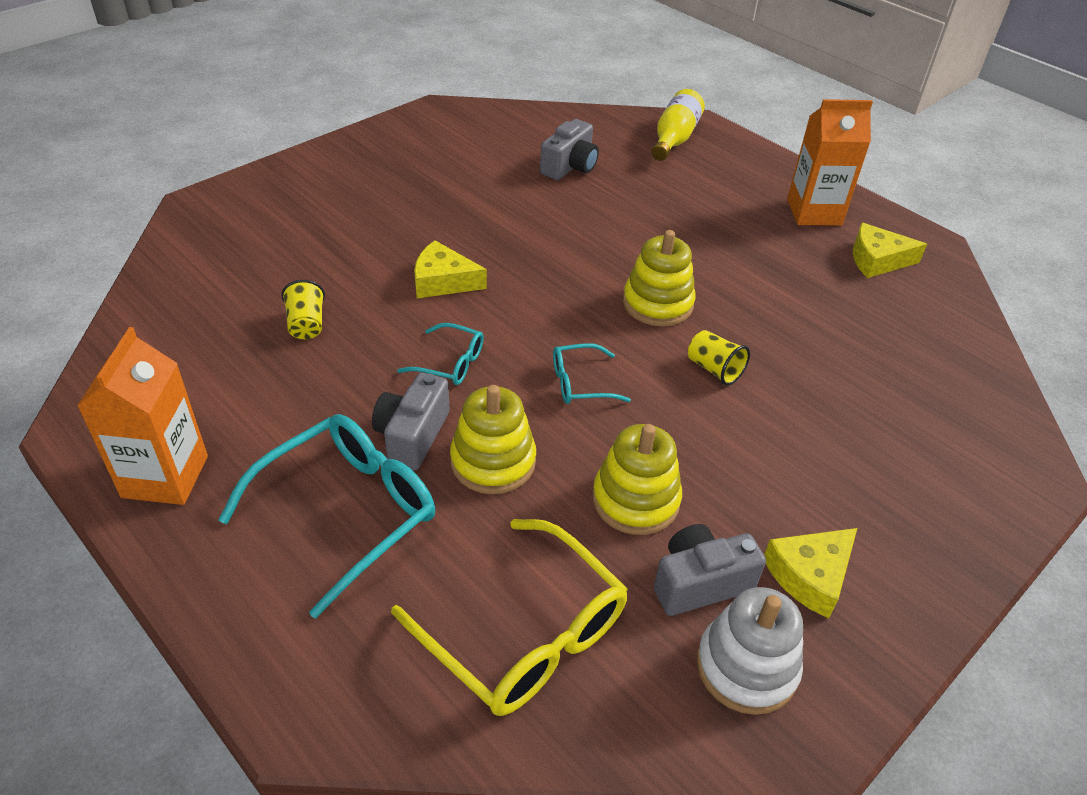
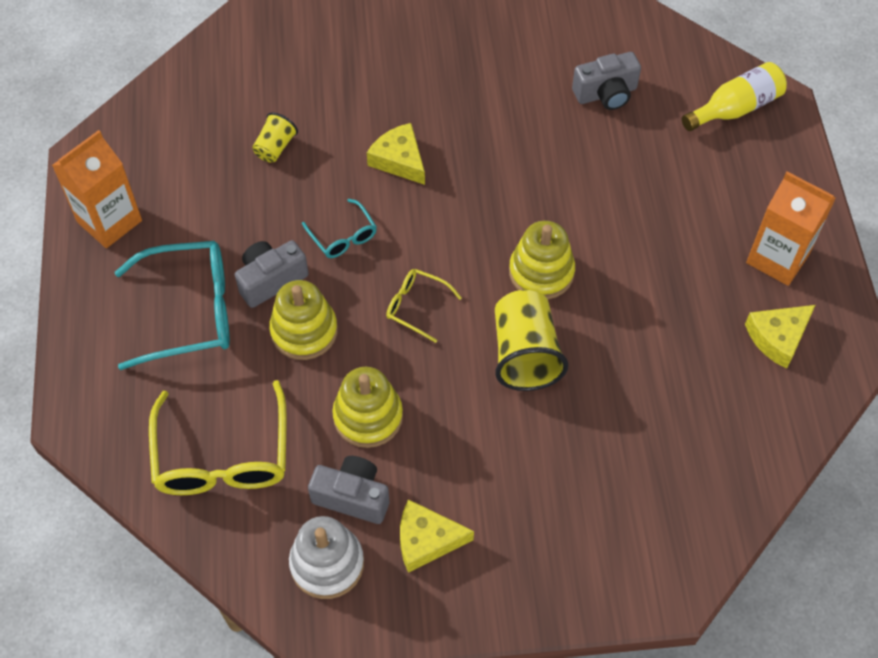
camera: 40 degrees right, 15 degrees up
turquoise glasses [553,343,631,404] -> yellow glasses [386,269,462,343]
yellow cup [688,330,750,385] -> yellow cup [495,290,568,391], size x1.85
yellow cheese [853,223,927,278] -> yellow cheese turned 75 degrees counterclockwise [745,305,815,369]

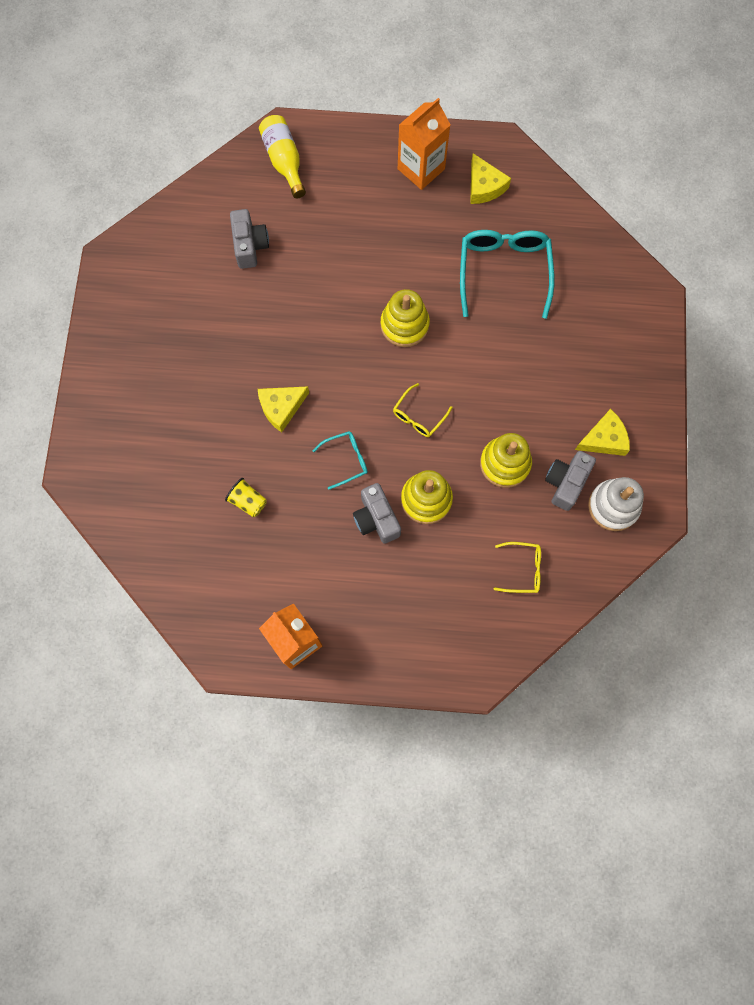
camera: 80 degrees left, 15 degrees up
turquoise glasses [115,241,230,370] -> turquoise glasses moved to [460,230,554,319]
yellow glasses [149,380,287,495] -> yellow glasses [494,542,541,593], size x0.51
yellow cheese [400,499,474,573] -> yellow cheese turned 120 degrees counterclockwise [575,409,630,456]
yellow cup [495,290,568,391] -> none

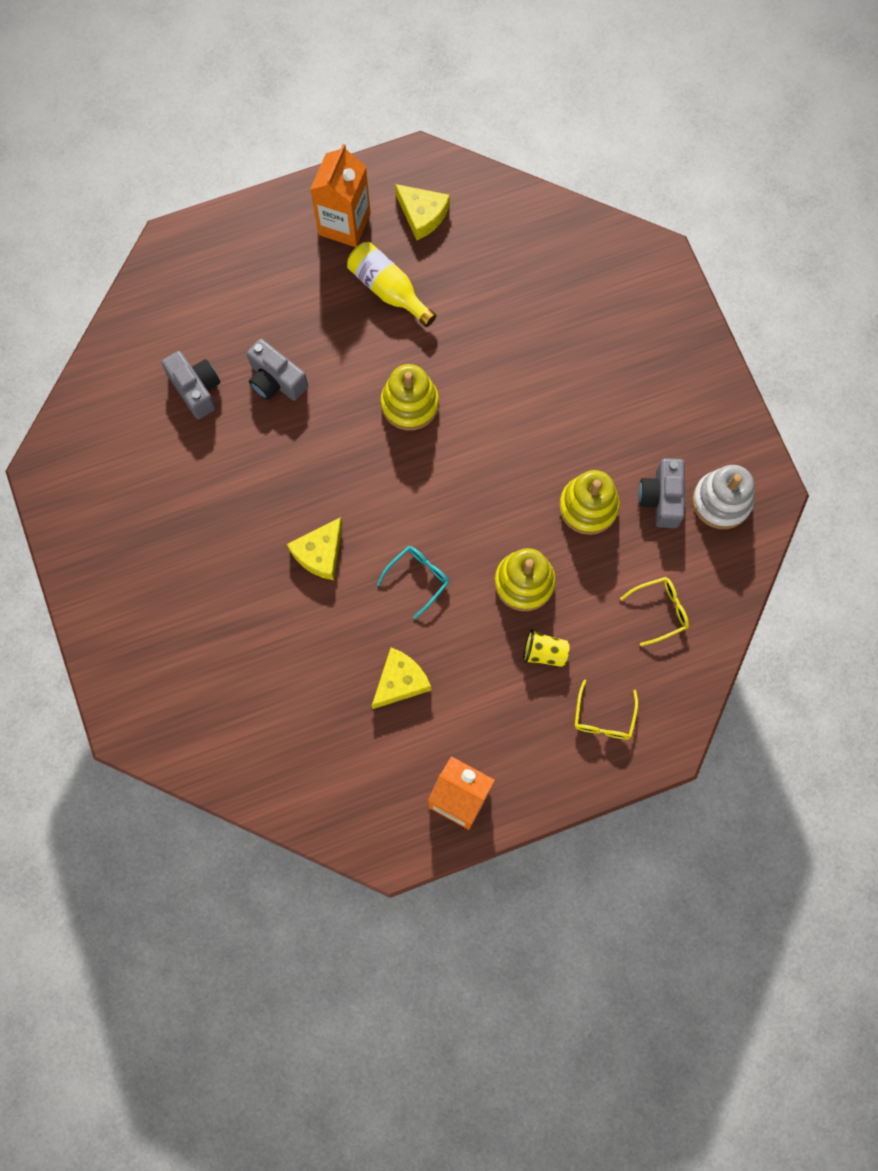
camera: 25 degrees left, 0 degrees up
yellow cup [225,478,267,517] -> yellow cup moved to [523,629,570,667]
yellow bottle [259,115,306,198] -> yellow bottle moved to [347,242,436,327]
grey camera [353,483,401,544] -> grey camera moved to [247,339,308,401]
yellow glasses [393,383,453,437] -> yellow glasses moved to [575,679,638,739]
turquoise glasses [460,230,554,319] -> none
yellow cheese [575,409,630,456] -> yellow cheese moved to [372,648,431,709]

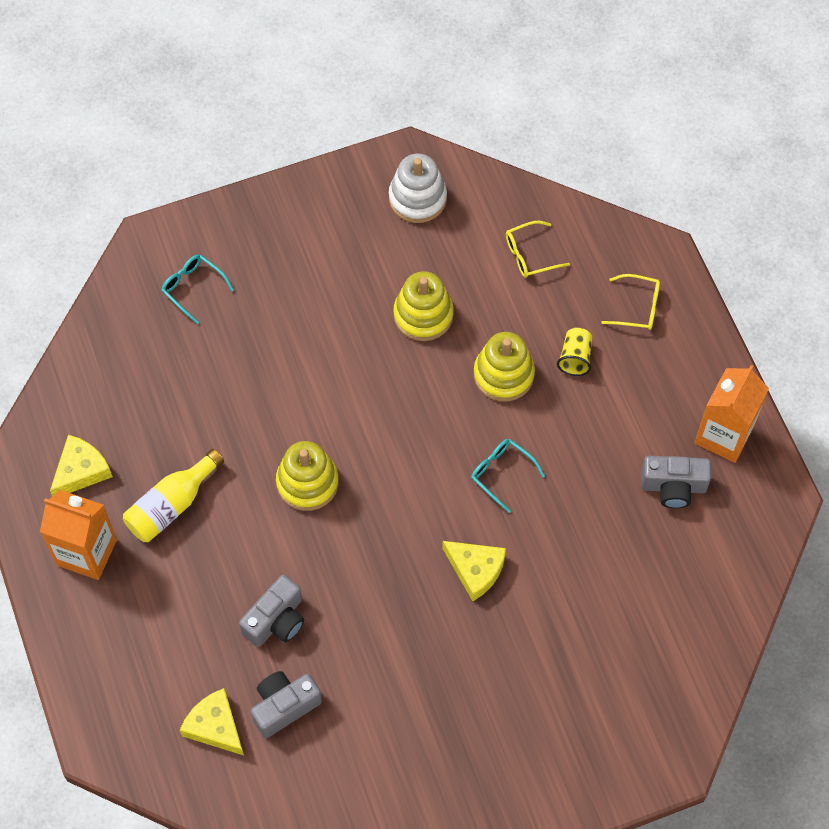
camera: 90 degrees left, 10 degrees down
yellow cheese [372,648,431,709] -> yellow cheese moved to [180,688,244,755]
yellow glasses [620,577,689,646] -> yellow glasses turned 90 degrees counterclockwise [506,221,570,278]
grey camera [638,458,685,528] -> grey camera moved to [641,456,711,509]
none -> turquoise glasses [161,255,234,324]

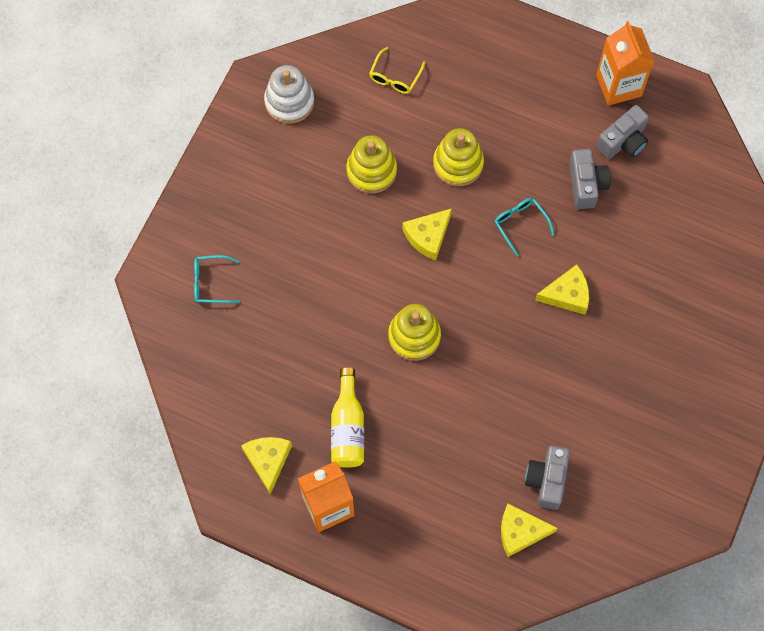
camera: 45 degrees left, 5 degrees up
grey camera [239,575,304,647] -> grey camera moved to [569,149,611,209]
turquoise glasses [471,439,545,513] -> turquoise glasses turned 60 degrees clockwise [494,198,555,257]
yellow cup [557,328,592,376] -> none
yellow glasses [601,274,660,330] -> none
none -> yellow cheese [402,208,452,260]

